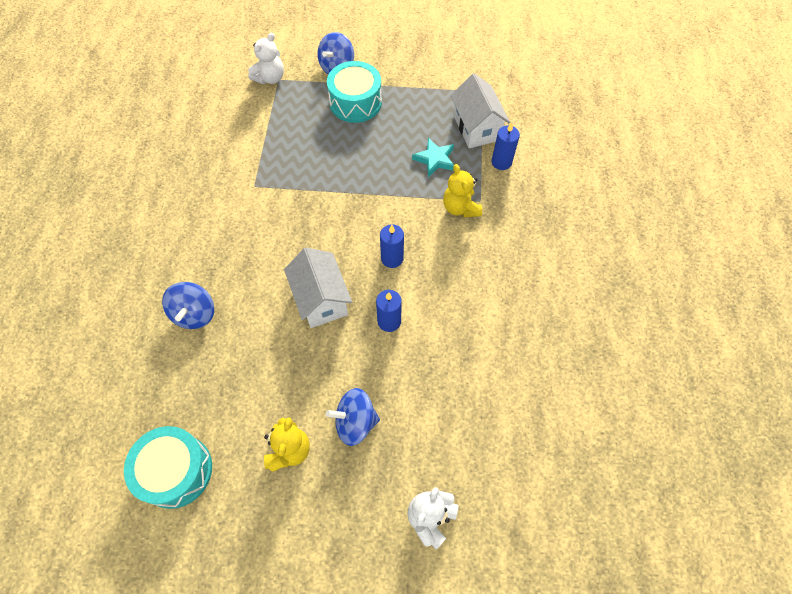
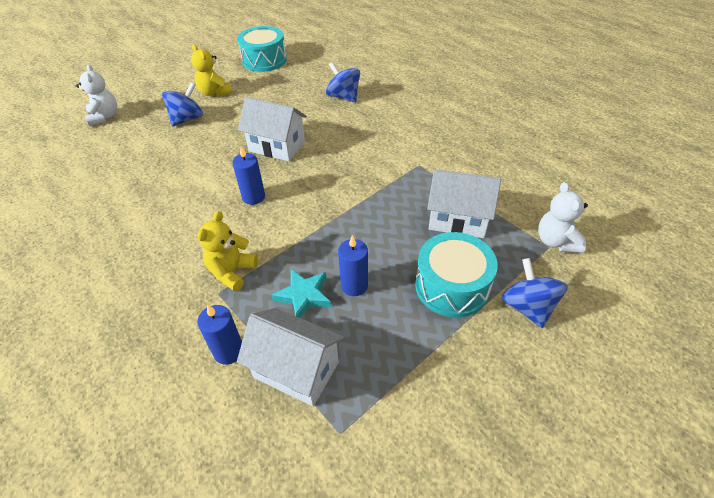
camera: 135 degrees right, 15 degrees down
blue candle [376,290,402,332] -> blue candle moved to [338,235,368,296]
yellow teddy bear [443,164,482,218] -> yellow teddy bear turned 90 degrees counterclockwise [197,211,258,292]
none -> white house [427,169,501,238]

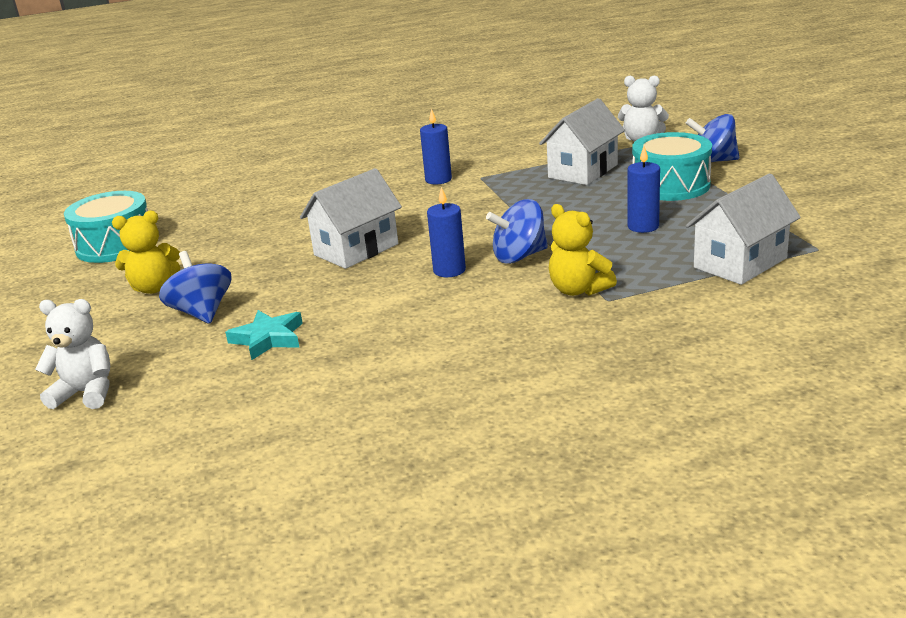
camera: 65 degrees left, 20 degrees down
blue candle [197,305,242,365] -> blue candle moved to [420,109,452,185]
turquoise star [271,269,331,318] -> turquoise star moved to [225,310,303,360]
blue spinning top [326,62,360,103] -> blue spinning top moved to [486,199,548,264]

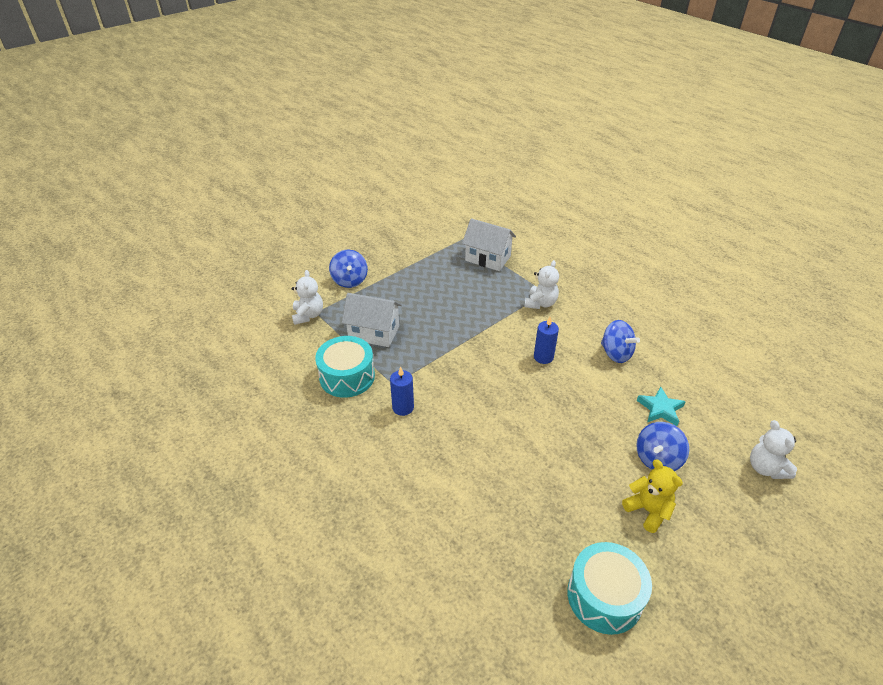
camera: 115 degrees left, 15 degrees up
white house [300,168,402,269] -> none
blue spinning top [486,199,548,264] -> blue spinning top moved to [601,320,640,363]
yellow teddy bear [549,204,617,296] -> white teddy bear [525,260,559,309]
blue candle [627,146,660,233] -> none
turquoise drum [632,132,712,201] -> turquoise drum moved to [315,336,375,398]

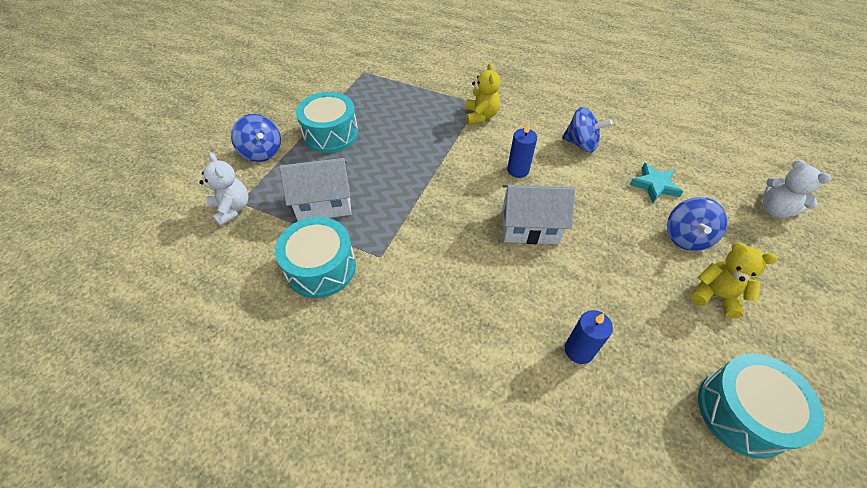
camera: 25 degrees left, 10 degrees up
blue candle [390,367,414,416] -> blue candle moved to [565,310,613,364]
white house [462,218,516,271] -> white house moved to [502,185,575,244]
white teddy bear [525,260,559,309] -> yellow teddy bear [465,63,501,125]
none -> turquoise drum [296,92,358,153]

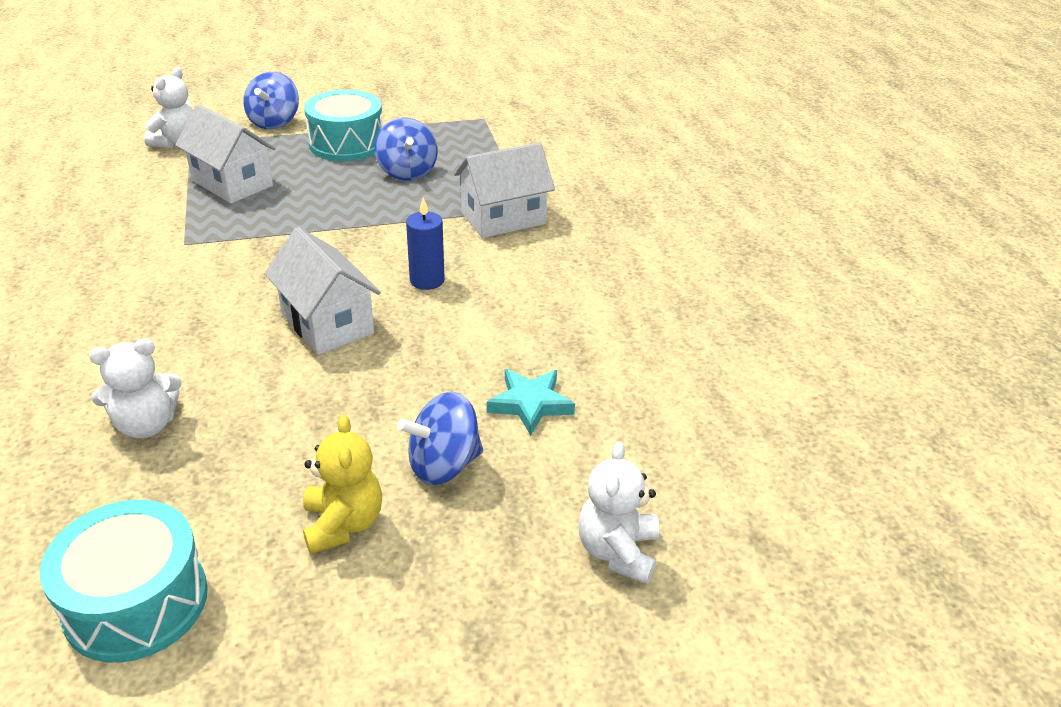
camera: 50 degrees right, 15 degrees down
turquoise drum [275,217,356,298] -> none
yellow teddy bear [465,63,501,125] -> white house [454,142,555,238]
blue spinning top [562,107,612,153] -> blue spinning top moved to [374,118,438,181]
blue candle [565,310,613,364] -> white teddy bear [89,338,182,439]

